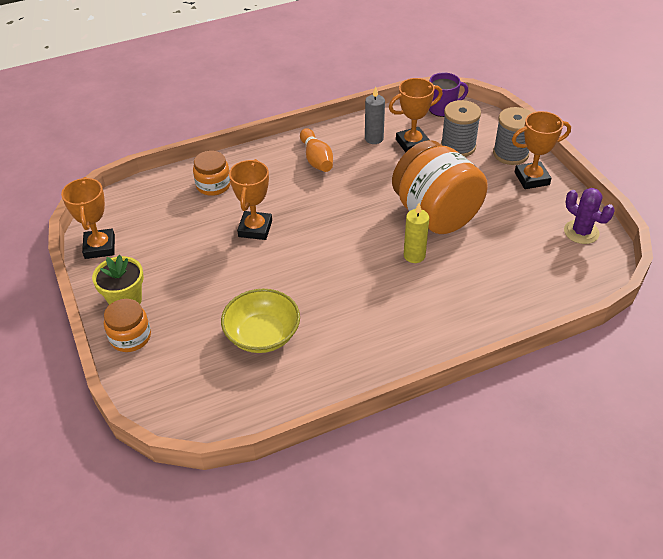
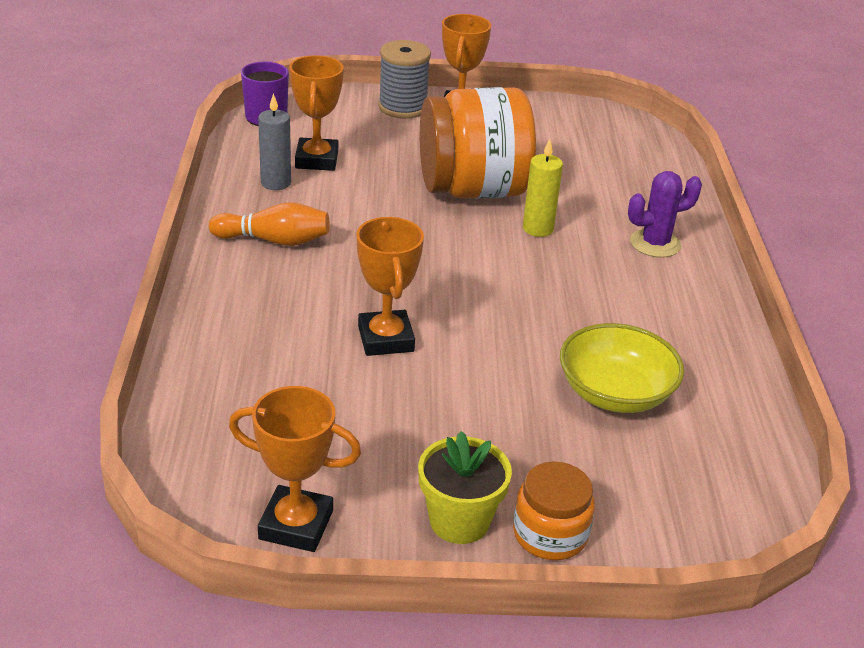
camera: 70 degrees left, 10 degrees down
orange jar [193,151,231,196] -> none
orange trophy [229,159,272,240] -> orange trophy turned 45 degrees clockwise [356,217,424,356]
grey spool [441,100,481,157] -> none
purple cactus [564,188,614,244] -> purple cactus moved to [628,171,702,258]

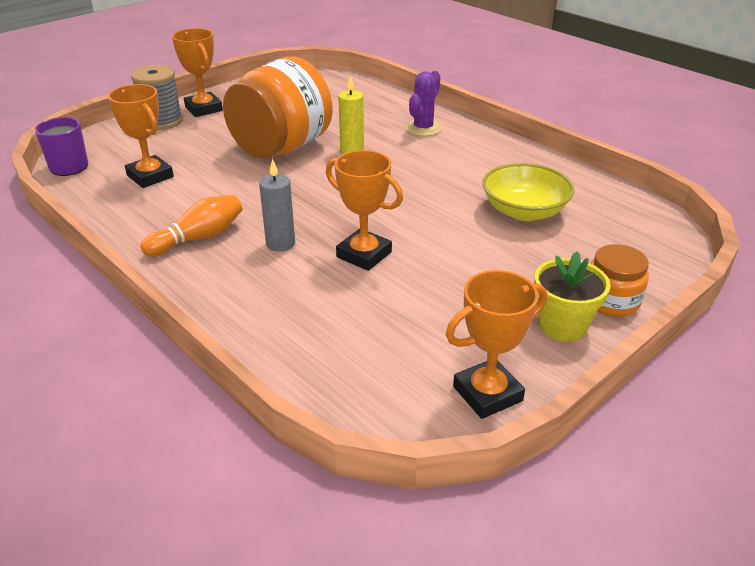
camera: 40 degrees left, 0 degrees up
grey candle [258,93,291,190] -> grey candle moved to [259,159,295,252]

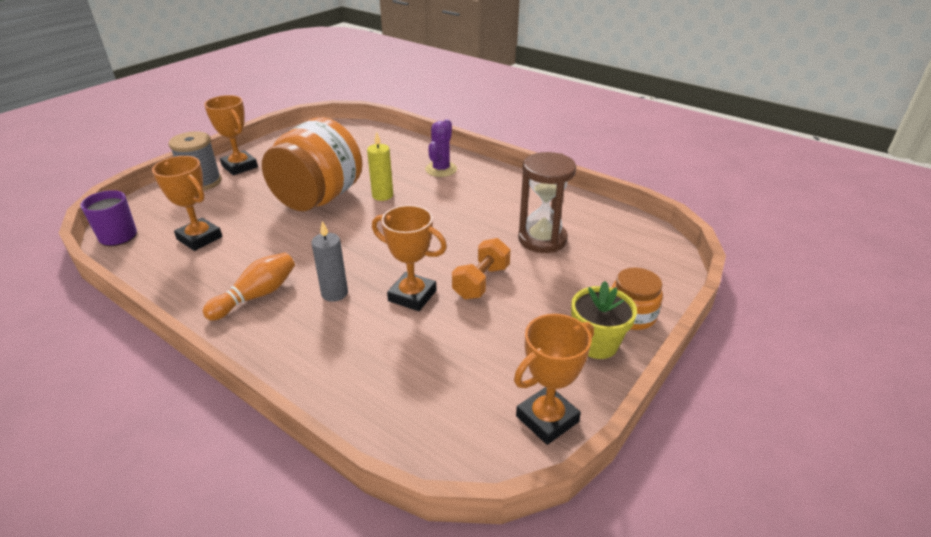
camera: 10 degrees left, 0 degrees up
yellow bowl [483,163,574,221] -> brown hourglass [518,152,576,253]
none -> orange dumbbell [452,238,511,299]

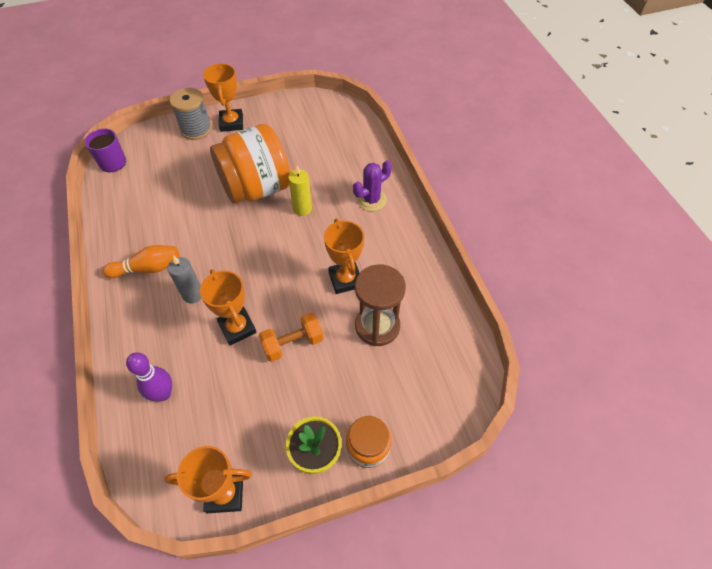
camera: 35 degrees right, 20 degrees up
orange trophy [152,156,222,251] -> orange trophy moved to [324,218,364,294]
none -> purple bowling pin [126,352,172,401]

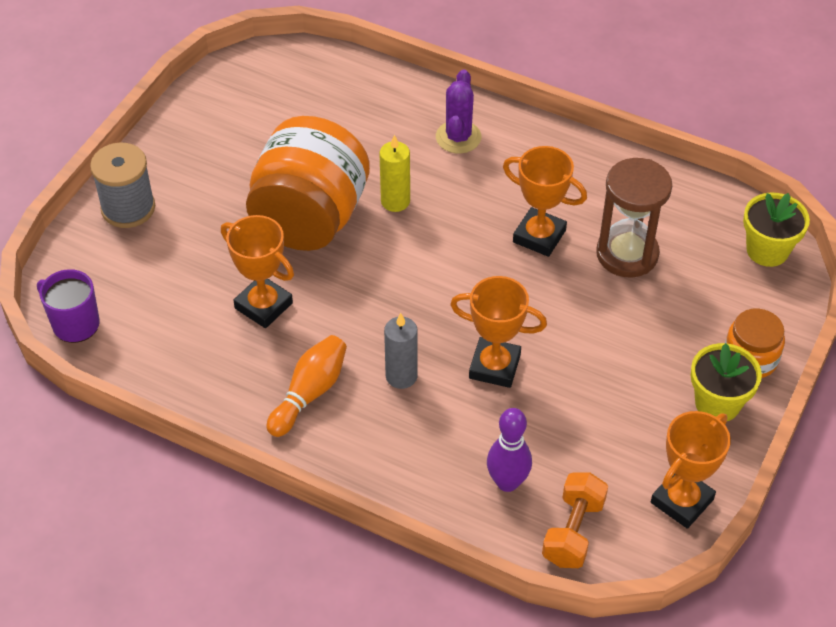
camera: 45 degrees left, 5 degrees down
orange trophy [203,63,243,132] -> orange trophy moved to [221,215,294,328]
orange dumbbell [259,313,324,362] -> orange dumbbell moved to [542,472,608,568]
none -> yellow flower pot [743,193,810,267]

